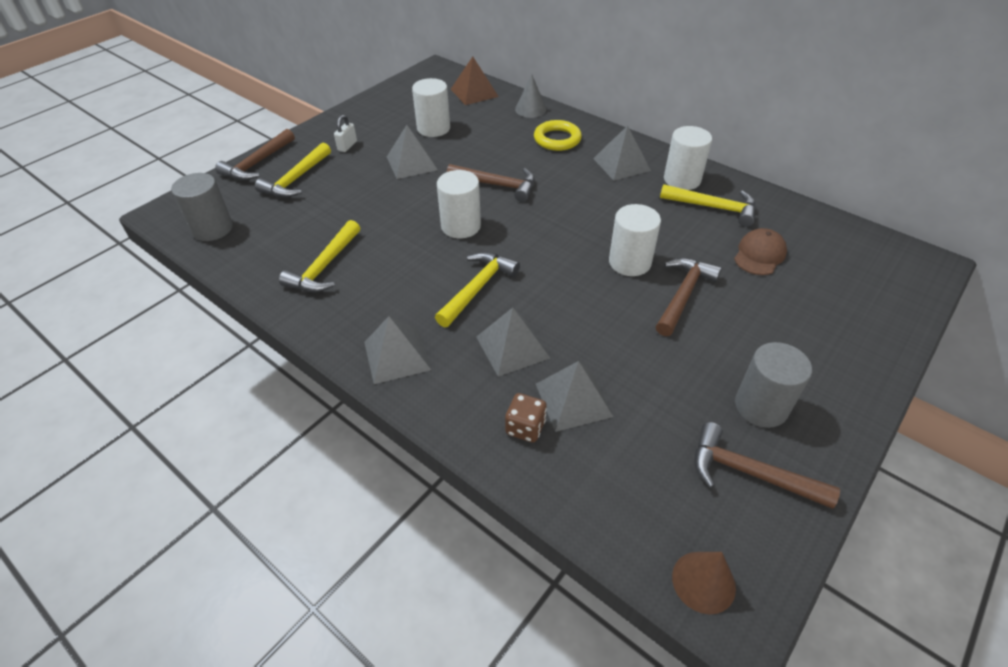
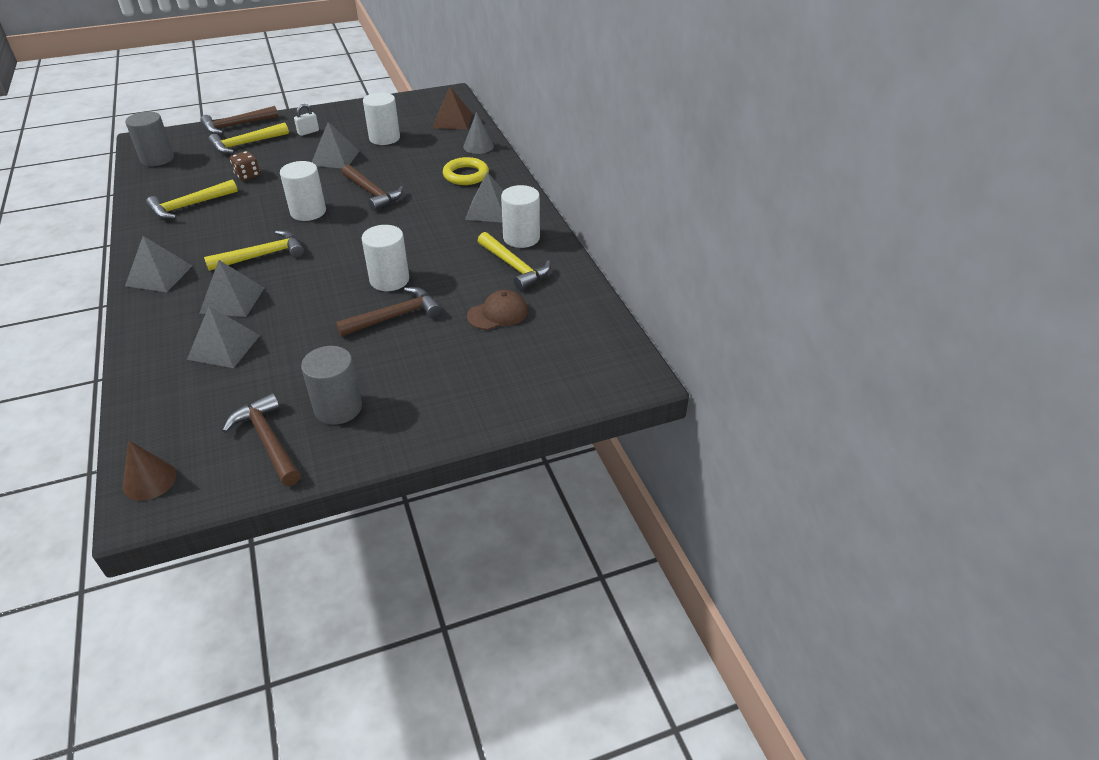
camera: 30 degrees right, 5 degrees down
brown dice [505,393,547,442] -> brown dice moved to [230,151,260,181]

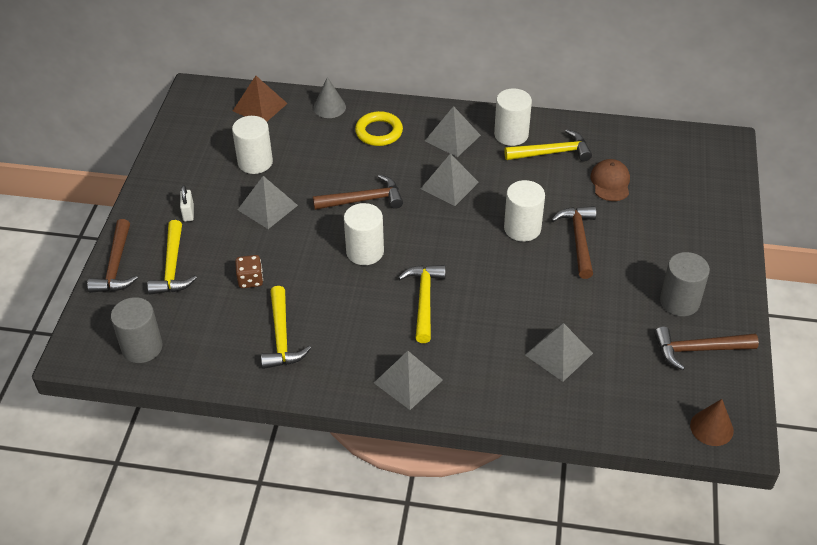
camera: 60 degrees left, 5 degrees up
grey pyramid [200,260,264,317] -> grey pyramid moved to [421,154,479,206]

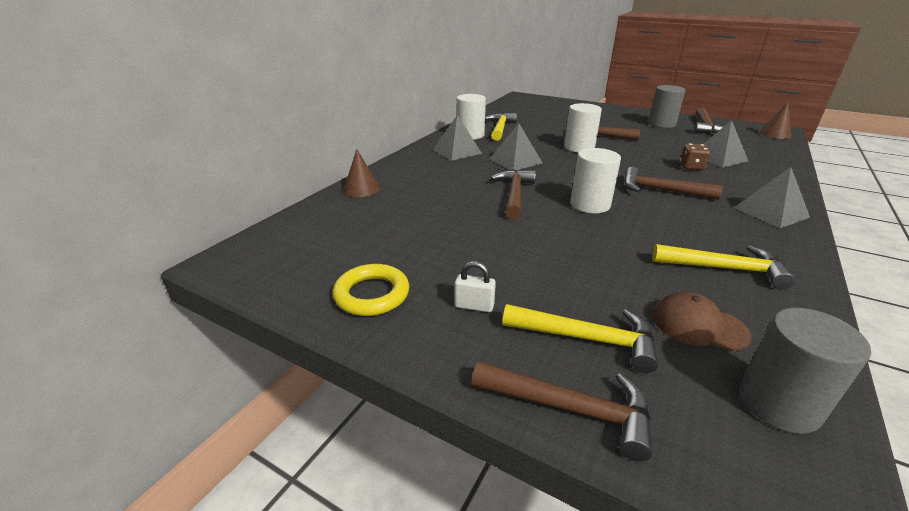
camera: 70 degrees left, 15 degrees down
white cylinder [232,116,273,174] -> none
brown pyramid [233,76,288,122] -> none
brown dice [235,255,263,288] -> brown dice moved to [680,143,710,170]
grey pyramid [238,176,298,229] -> none
grey cone [313,77,346,118] -> brown cone [344,149,380,197]
yellow ring [355,111,403,146] -> yellow ring moved to [333,264,409,316]
yellow hammer [398,265,446,343] -> brown hammer [624,167,723,200]
brown cap [590,159,630,201] -> brown cap moved to [653,292,752,351]

